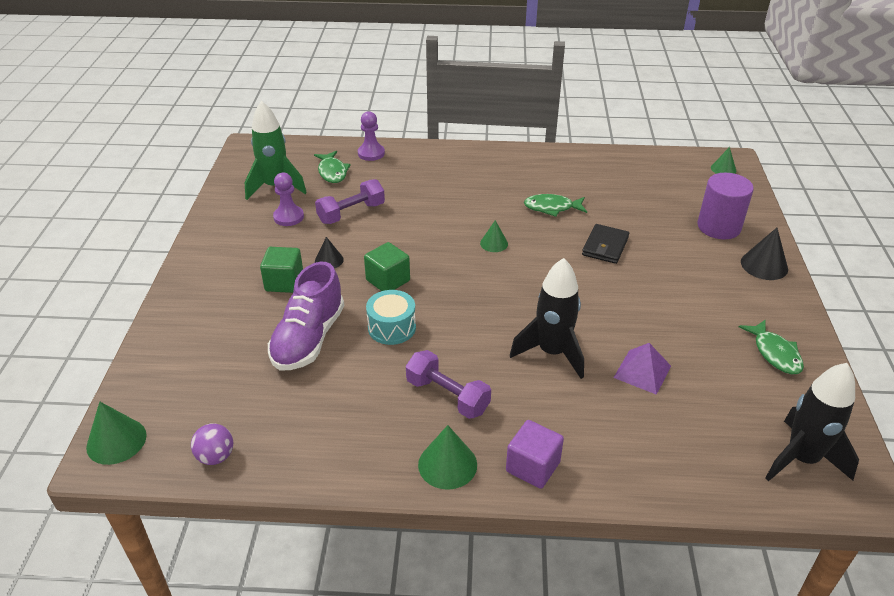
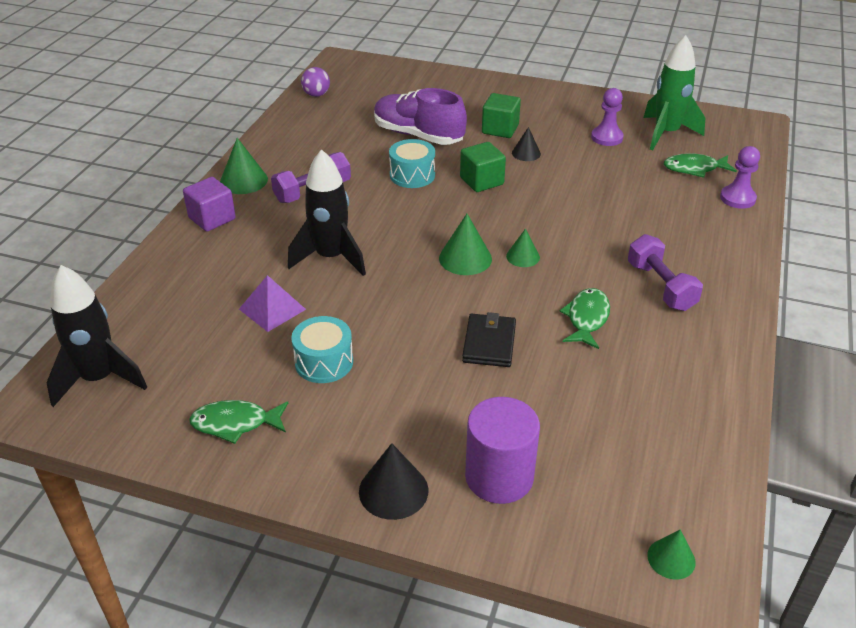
camera: 105 degrees right, 0 degrees up
green cone [86,402,147,465] -> green cone moved to [439,214,492,275]
purple dumbbell [315,179,385,224] -> purple dumbbell moved to [628,234,703,311]
black wallet [582,224,629,264] -> black wallet turned 60 degrees clockwise [462,312,516,367]
none -> turquoise drum [291,316,353,383]

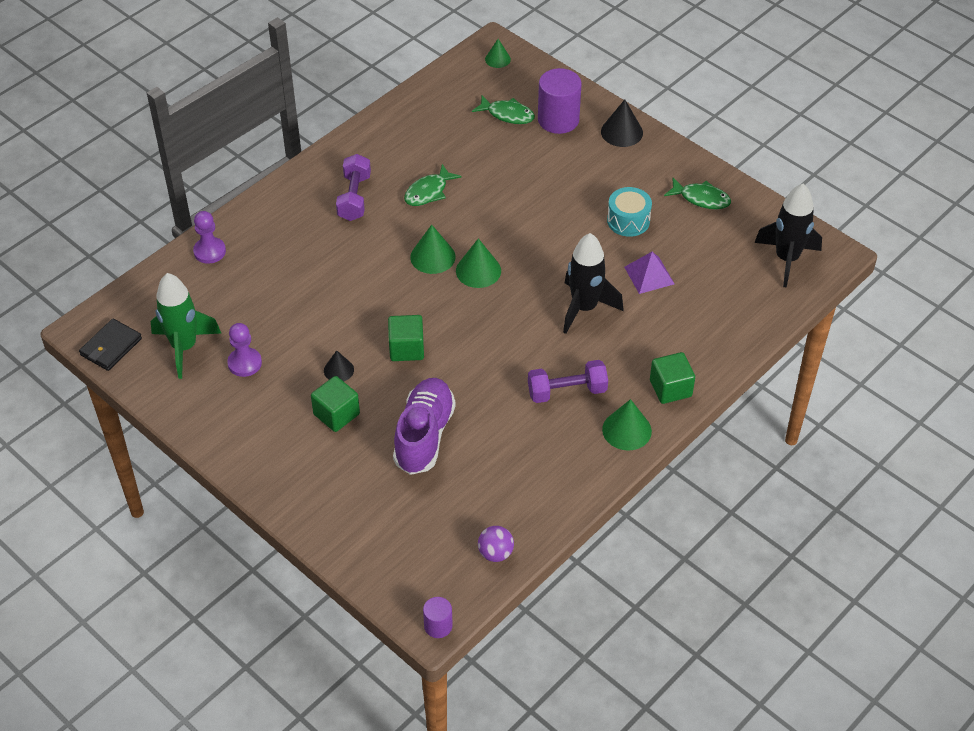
camera: 155 degrees left, 10 degrees up
purple cube [183,177,236,232] -> green cube [650,352,695,404]
purple shoe [374,88,467,145] -> purple shoe turned 135 degrees counterclockwise [393,378,456,475]
turquoise drum [389,139,435,188] -> none
black wallet [462,312,516,367] -> black wallet moved to [79,319,142,371]
green cone [506,229,540,267] -> green cone [410,225,455,274], size x1.58
green fish [664,153,737,178] -> green fish moved to [472,96,535,124]
none -> purple cylinder [423,597,453,638]

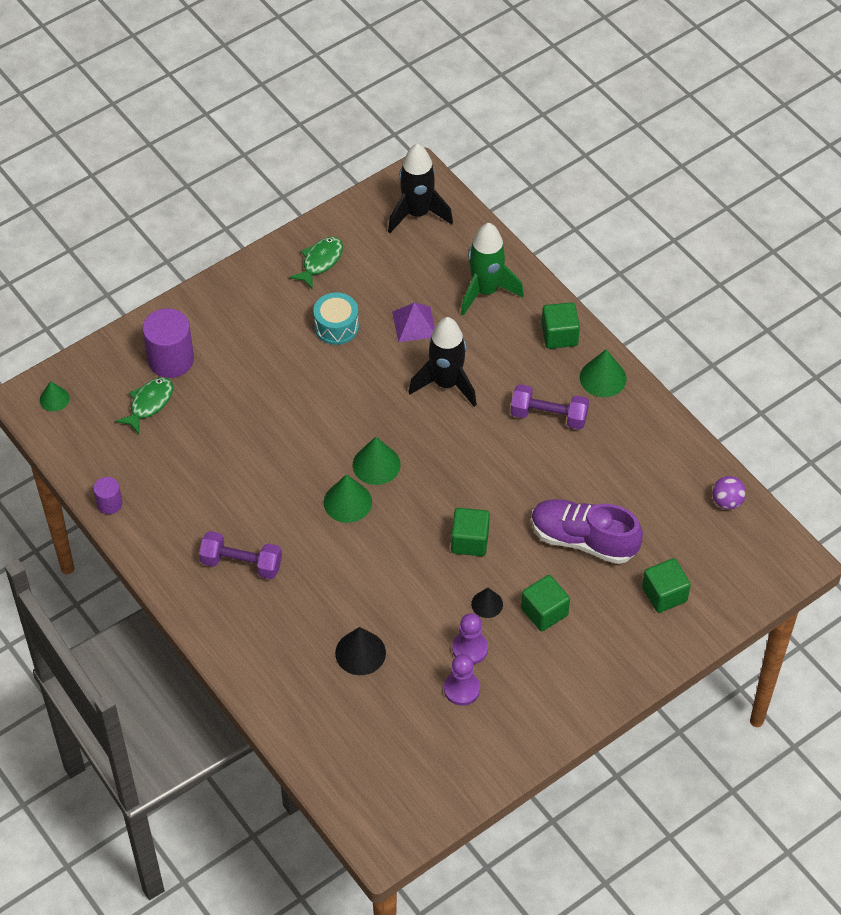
camera: 80 degrees left, 5 degrees up
black wallet [79,319,142,371] -> none
green rocket [151,273,222,379] -> green rocket moved to [461,223,524,316]
purple pawn [193,211,226,264] -> purple pawn moved to [452,613,488,664]
green fish [404,164,462,206] -> none
purple cylinder [423,597,453,638] -> purple cylinder moved to [93,477,122,514]
purple dumbbell [528,360,608,403] -> purple dumbbell turned 75 degrees counterclockwise [510,384,589,430]
black cone [601,100,643,147] -> black cone moved to [335,627,386,675]
none -> green cube [642,558,691,613]

